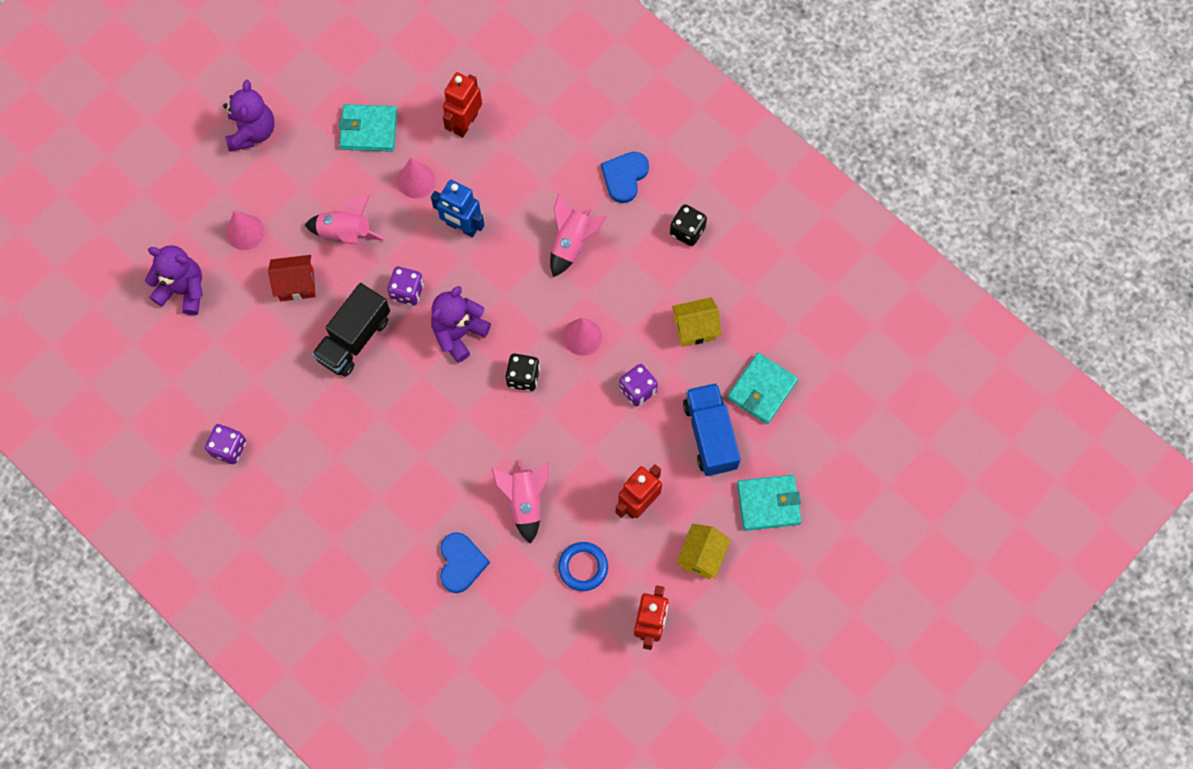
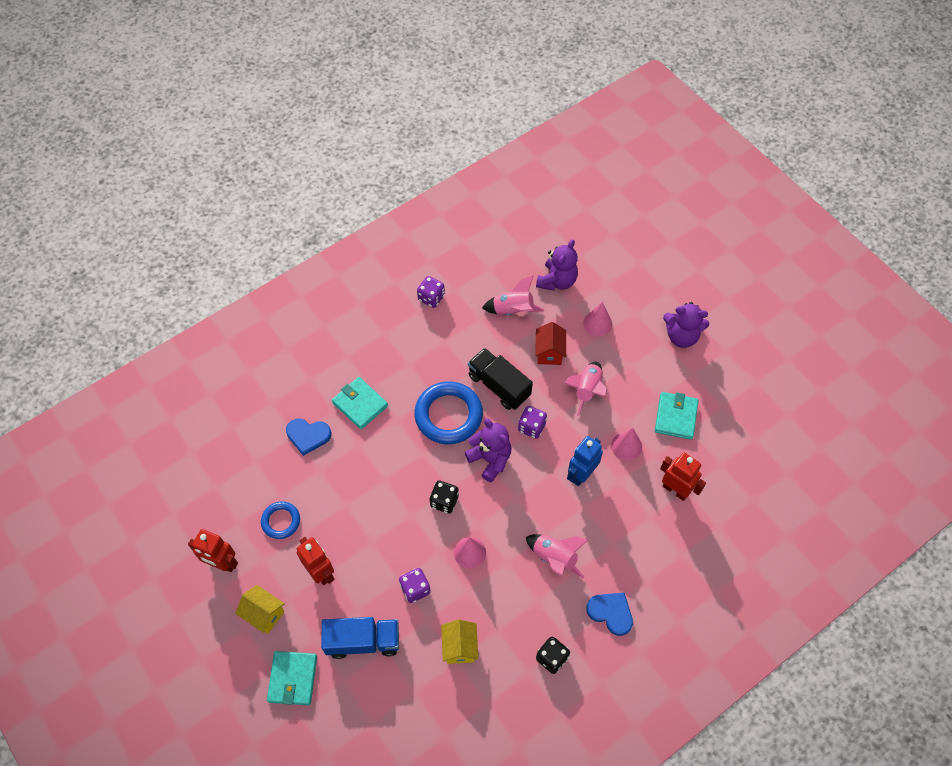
camera: 100 degrees right, 10 degrees down
pink rocket [492,460,549,544] -> pink rocket moved to [482,276,544,315]
turquoise wallet [727,353,798,424] -> turquoise wallet moved to [332,377,388,429]
none -> blue ring [414,381,483,444]

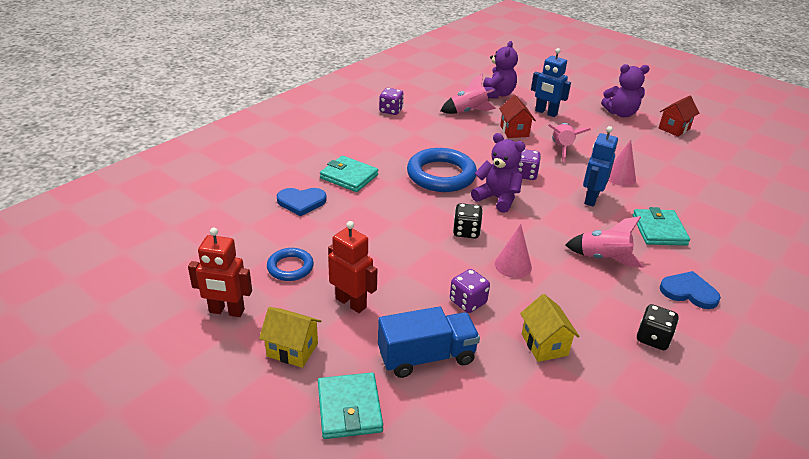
camera: 15 degrees left, 25 degrees down
black truck [468,348,533,410] -> none
pink cone [583,302,612,336] -> blue robot [531,48,571,117]
turquoise wallet [655,392,699,440] -> turquoise wallet moved to [633,207,690,246]
red robot [660,453,706,501] -> none
none -> red house [659,96,699,137]

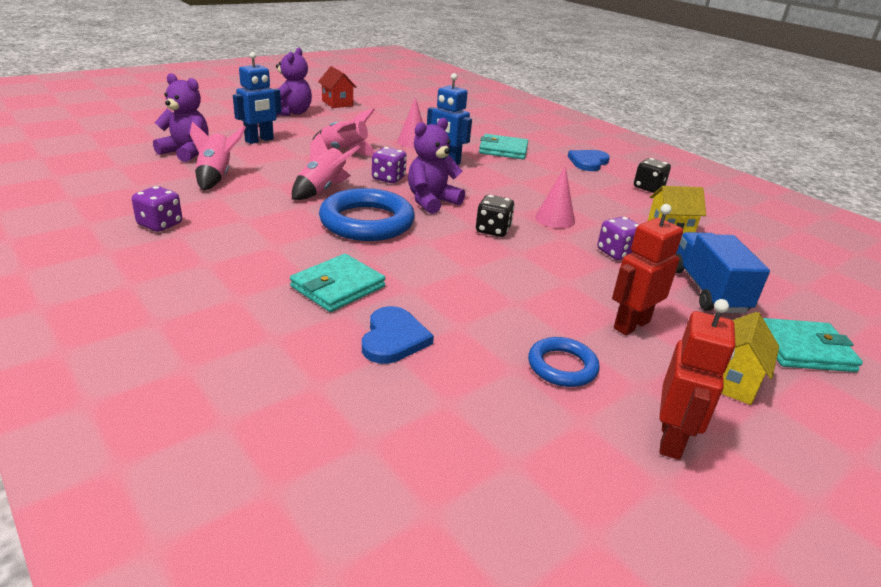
camera: 80 degrees left, 5 degrees down
red house [499,95,536,138] -> none
pink rocket [566,216,644,268] -> pink rocket moved to [292,132,360,200]

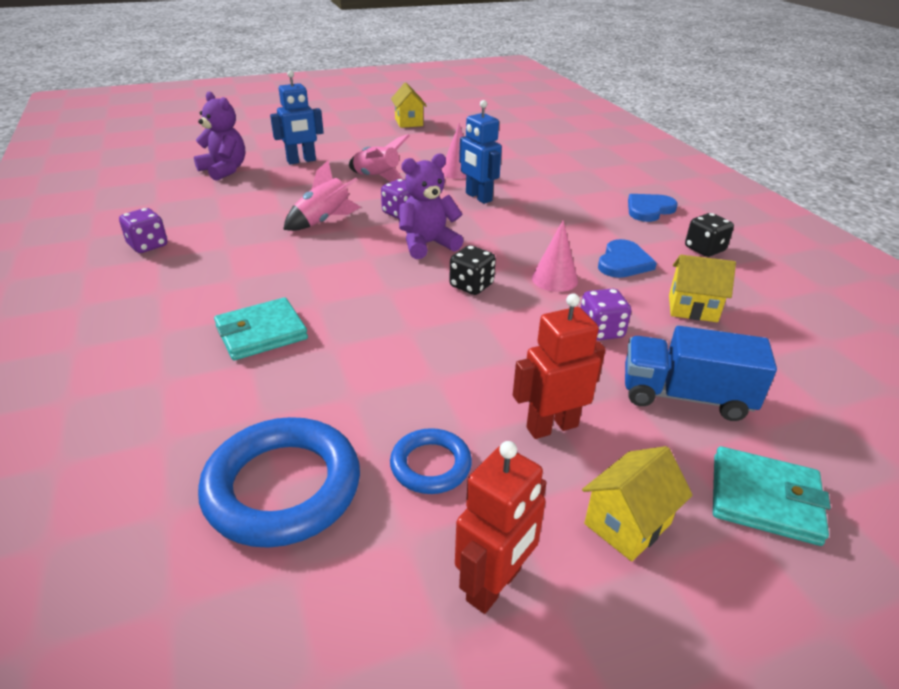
camera: 20 degrees right, 5 degrees up
pink rocket [190,121,246,190] -> none
purple teddy bear [276,47,312,116] -> none
red house [318,66,357,108] -> yellow house [391,83,427,128]
blue ring [319,188,415,241] -> blue ring moved to [198,417,360,548]
blue heart [362,306,434,364] -> blue heart moved to [598,239,657,278]
turquoise wallet [479,134,528,159] -> none
blue truck [675,232,770,313] -> blue truck turned 90 degrees counterclockwise [625,326,777,421]

